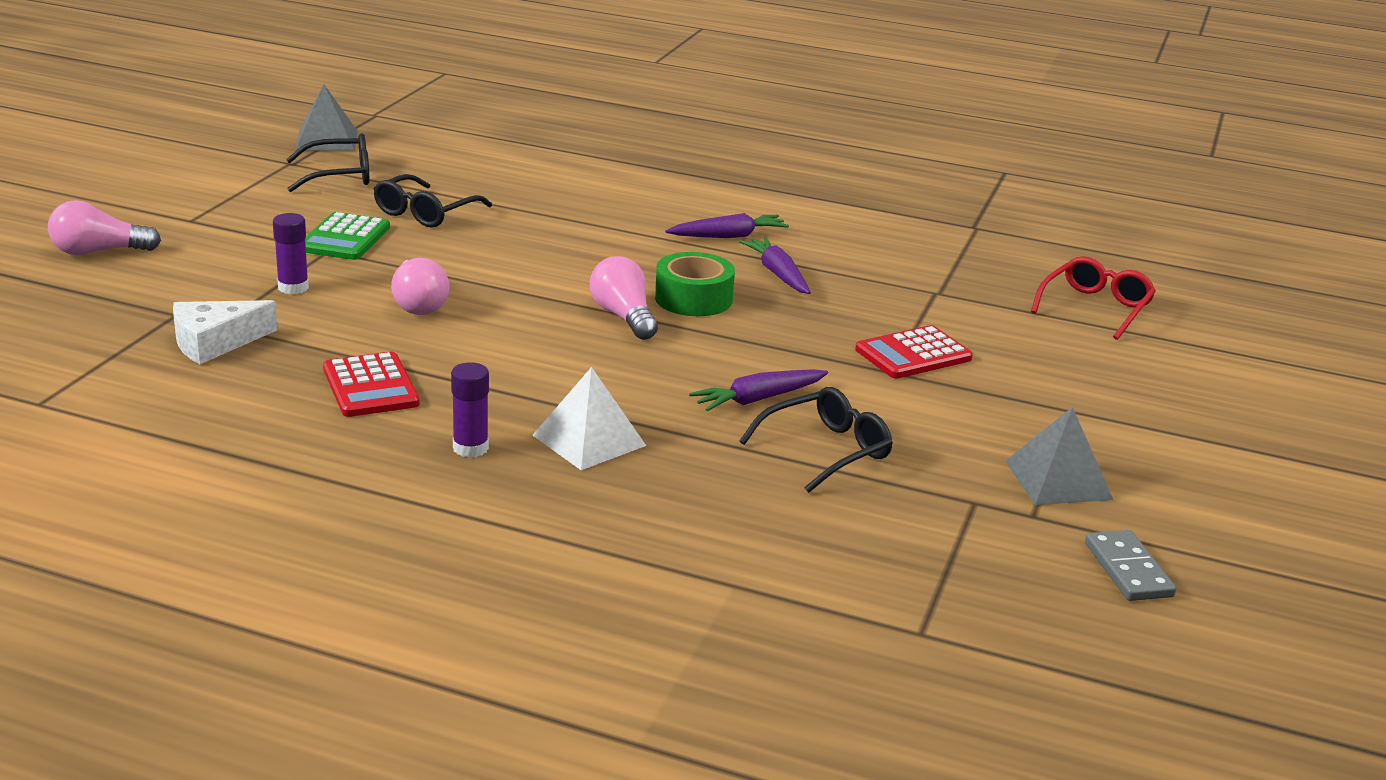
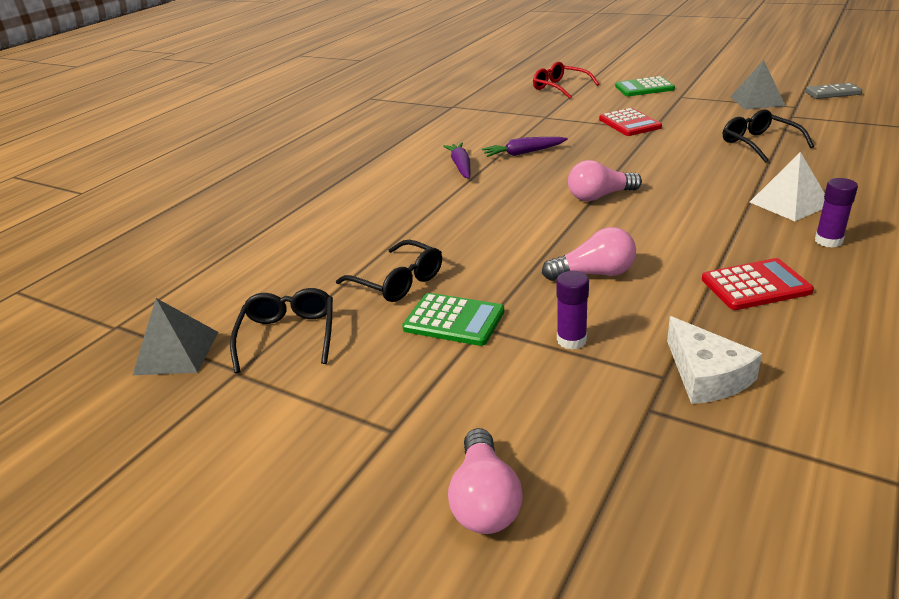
camera: 75 degrees left, 5 degrees up
green tape [655,252,735,316] -> none
purple carrot [689,369,828,411] -> none
none -> green calculator [615,76,675,96]

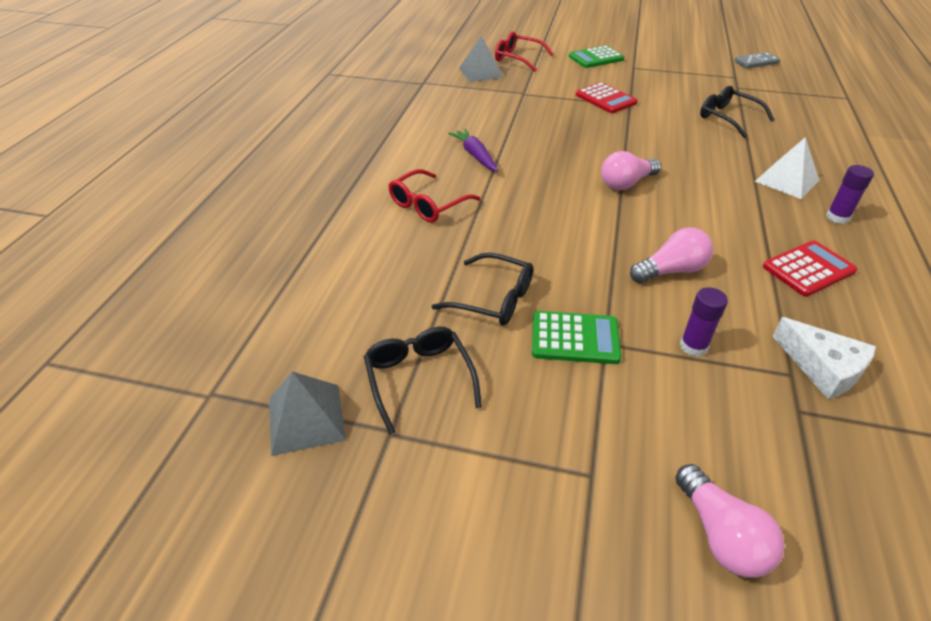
camera: 20 degrees left, 10 degrees up
purple carrot [482,137,568,157] -> none
grey pyramid [730,60,785,110] -> grey pyramid moved to [459,35,504,82]
none -> red glasses [388,169,480,222]

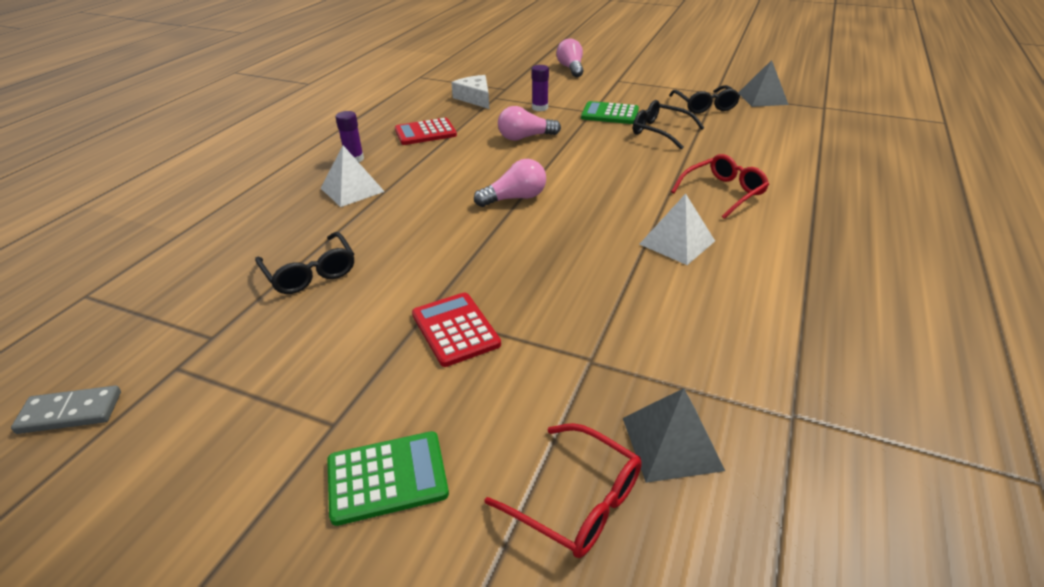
camera: 170 degrees left, 5 degrees down
purple carrot [448,129,498,172] -> white pyramid [640,194,715,265]

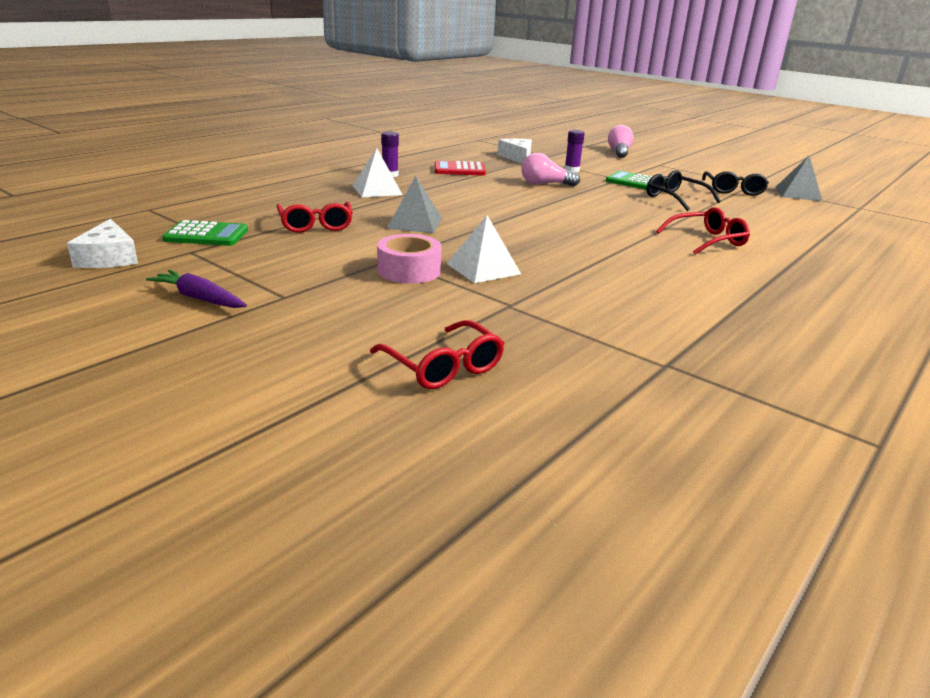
camera: 15 degrees right, 10 degrees down
grey domino [11,386,121,434] -> white cheese [67,219,138,268]
black glasses [255,232,354,294] -> red glasses [276,202,353,233]
green calculator [327,431,449,526] -> green calculator moved to [162,220,248,246]
red calculator [412,293,501,367] -> pink tape [377,234,442,284]
pink light bulb [474,159,546,207] -> none
grey pyramid [623,388,725,483] -> grey pyramid moved to [387,176,442,233]
white pyramid [640,194,715,265] -> white pyramid moved to [447,215,521,283]
none -> purple carrot [146,270,247,308]

